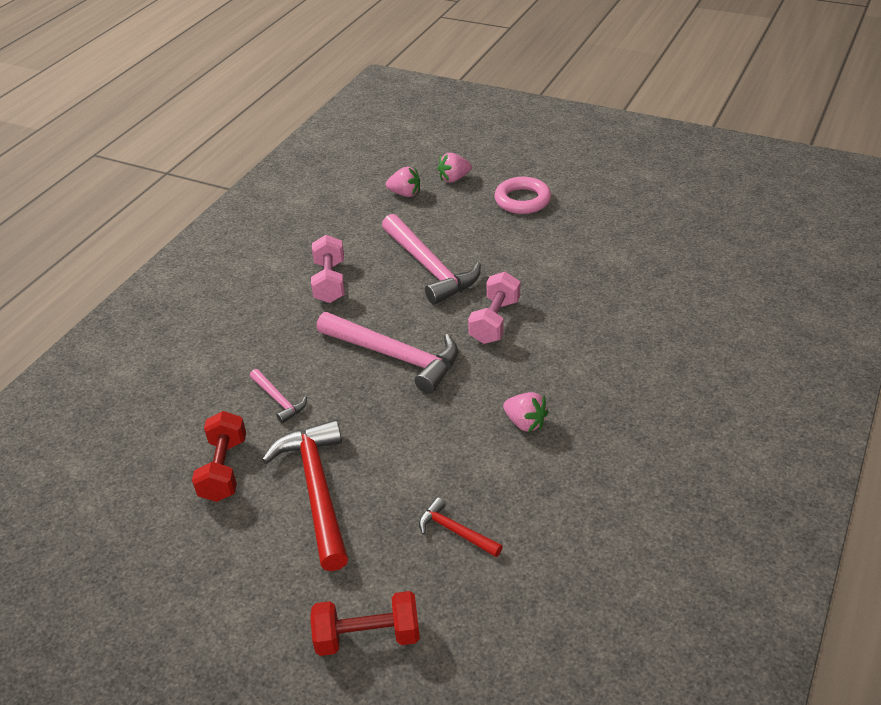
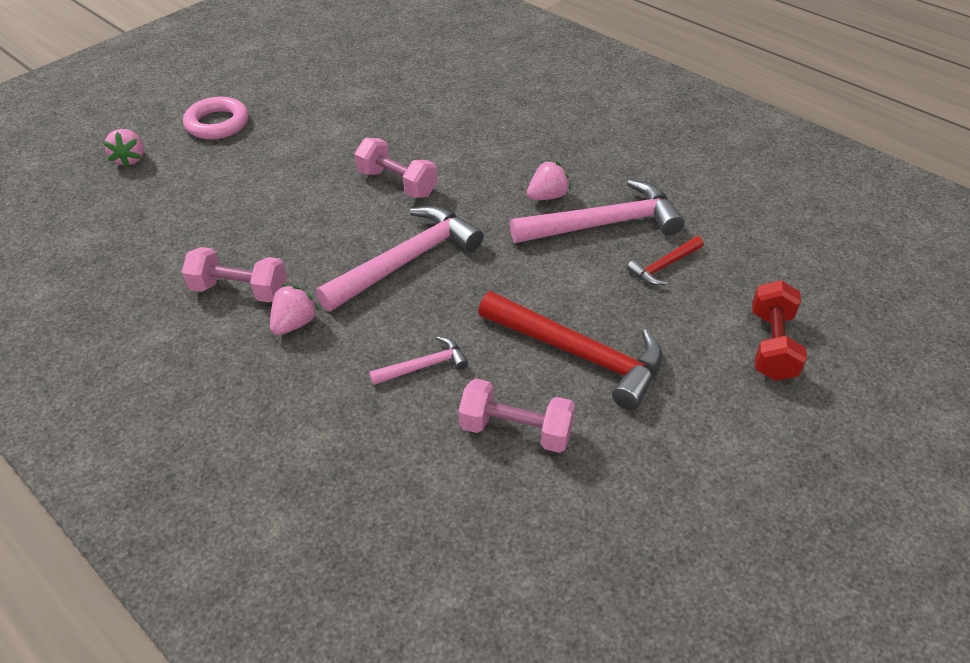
camera: 75 degrees left, 5 degrees up
red dumbbell [192,411,246,502] -> pink dumbbell [459,379,575,453]
red hammer [262,420,348,571] -> red hammer turned 150 degrees counterclockwise [478,291,662,410]
pink hammer [382,214,481,305] -> pink hammer moved to [510,179,684,243]
pink strawberry [386,167,420,197] -> pink strawberry moved to [270,285,319,335]

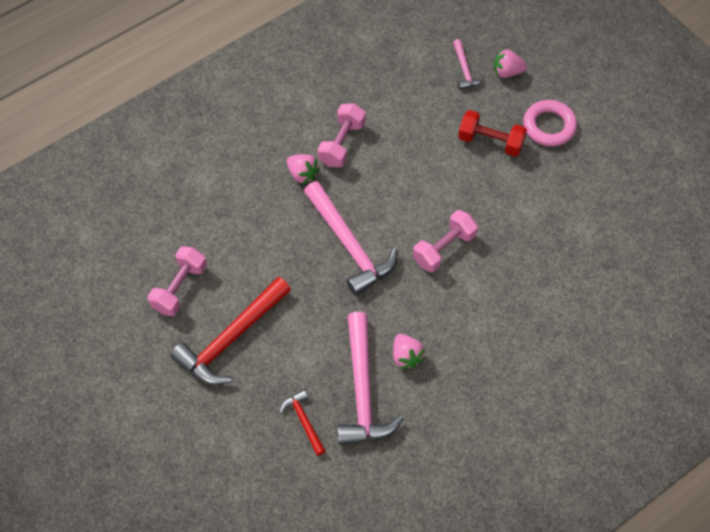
camera: 100 degrees right, 15 degrees up
pink hammer [369,336,468,385] -> pink hammer moved to [453,39,484,90]
red dumbbell [752,280,807,381] -> red dumbbell moved to [458,110,527,157]

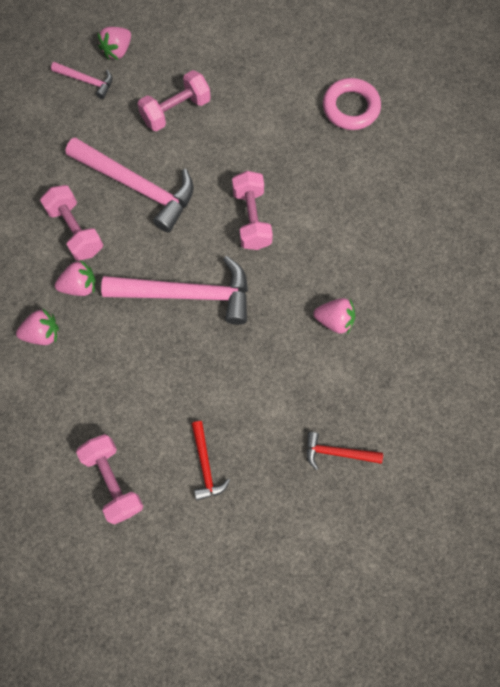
camera: 55 degrees left, 10 degrees up
red hammer [171,277,291,385] -> red hammer [191,421,230,501], size x0.49
pink hammer [337,312,404,445] -> pink hammer moved to [65,138,194,233]
red dumbbell [458,110,527,157] -> pink dumbbell [138,70,211,131]
pink ring [523,100,577,146] -> pink ring moved to [323,78,381,130]
none -> pink strawberry [16,309,59,345]

